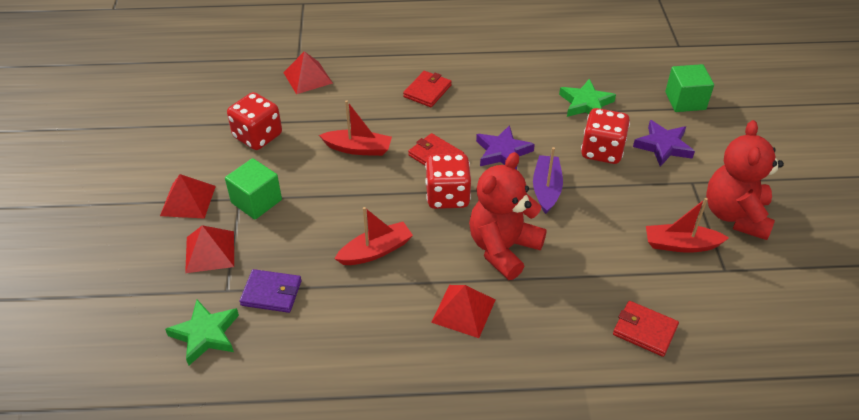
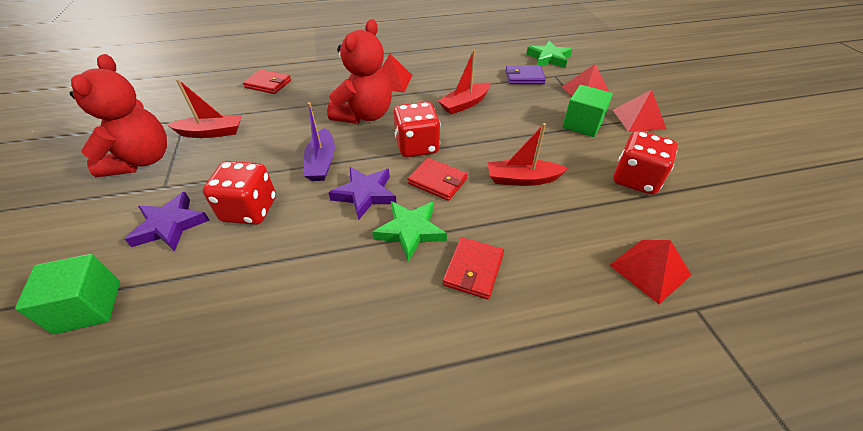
camera: 170 degrees right, 0 degrees up
green star [559,79,616,117] -> green star moved to [372,201,447,262]

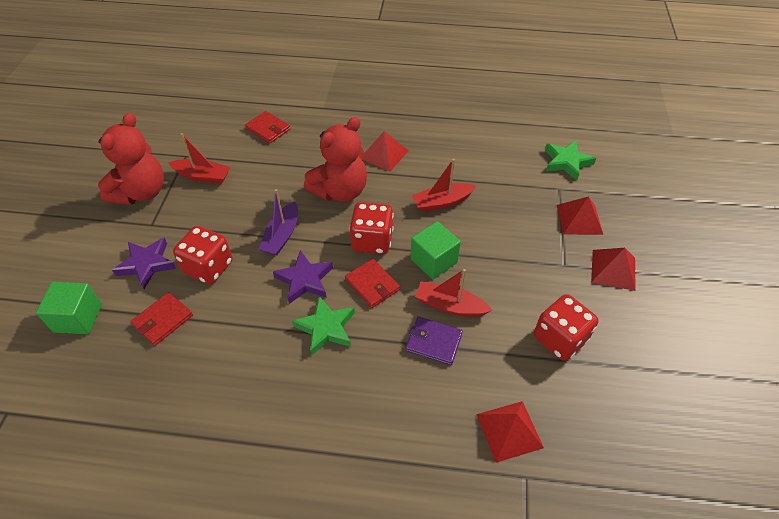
camera: 20 degrees right, 5 degrees up
red wallet [443,237,504,299] -> red wallet moved to [131,292,193,346]
purple wallet [506,65,546,84] -> purple wallet moved to [405,317,463,365]
green cube [562,85,613,137] -> green cube moved to [410,221,461,279]

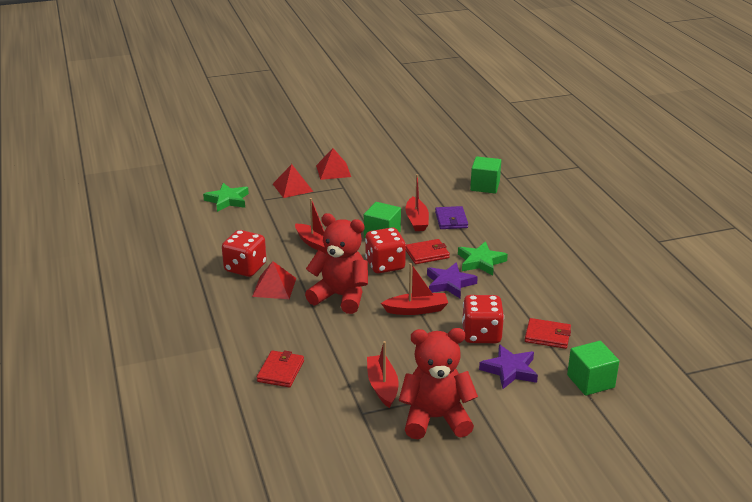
camera: 115 degrees left, 20 degrees down
purple boat [258,189,298,255] -> red boat [381,263,448,315]
red wallet [345,259,400,308] -> red wallet turned 45 degrees clockwise [406,239,450,264]
red pyramid [476,401,544,463] -> green cube [470,156,501,193]
red dice [534,294,599,361] -> red dice moved to [222,230,266,277]

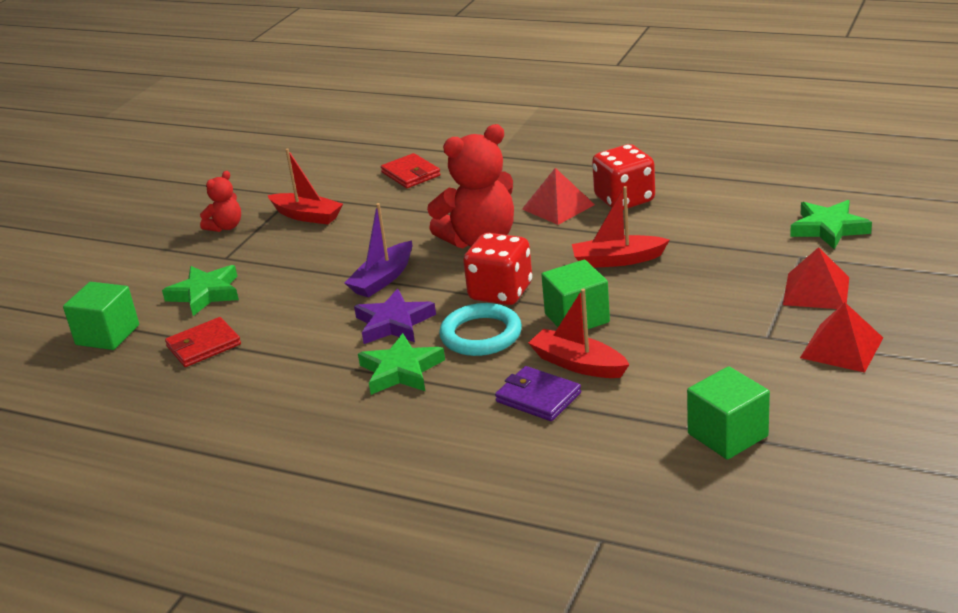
camera: 135 degrees right, 0 degrees up
red boat [381,263,448,315] -> purple boat [345,203,412,297]
red teddy bear [399,328,478,439] -> red teddy bear [200,171,241,232], size x0.50
red wallet [406,239,450,264] -> turquoise ring [439,303,522,356]
red dice [462,295,504,343] -> none
green cube [470,156,501,193] -> green cube moved to [687,366,770,460]
purple star [479,344,538,389] -> green star [162,265,239,316]

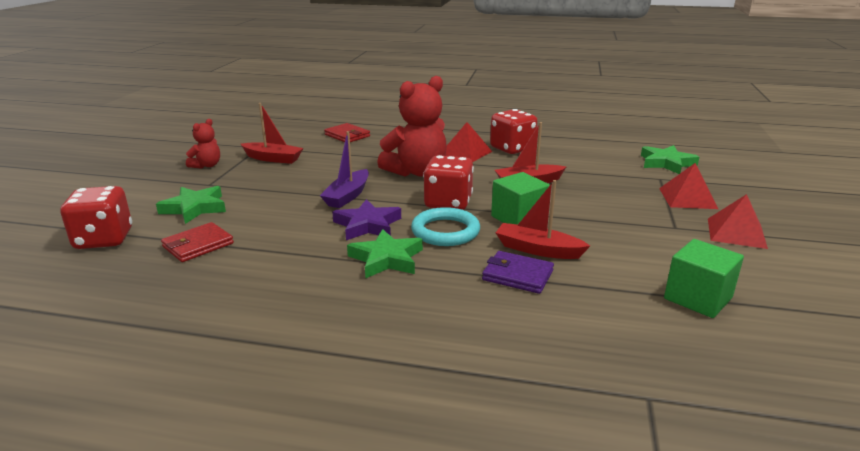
camera: 15 degrees left, 5 degrees down
green cube [63,282,139,350] -> red dice [61,186,132,249]

